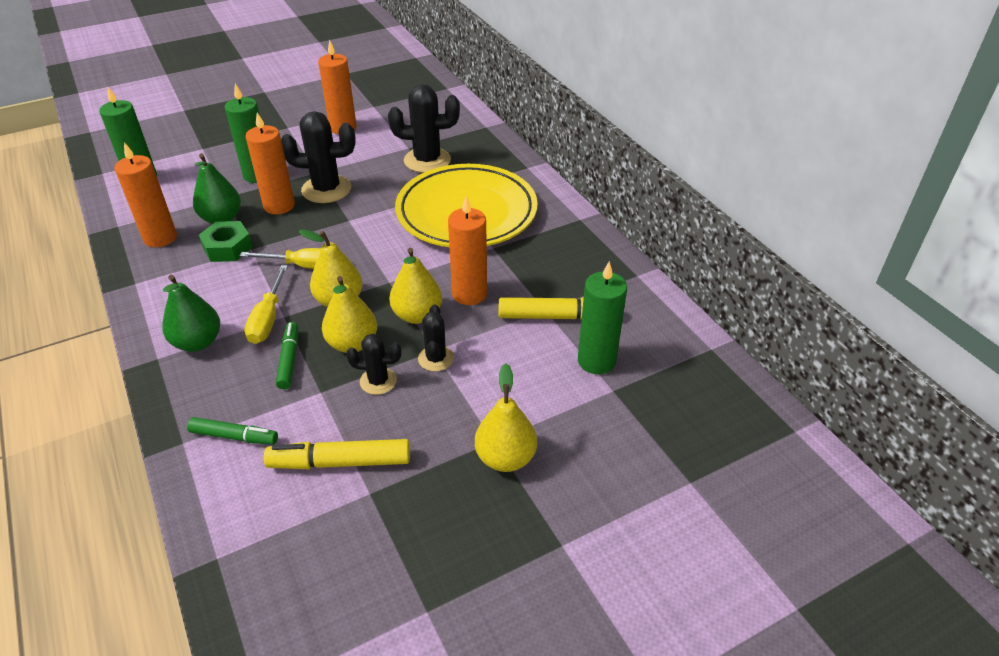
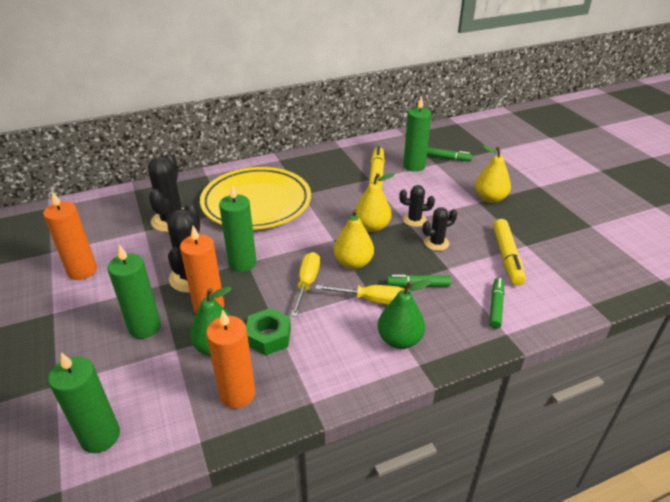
camera: 85 degrees left, 5 degrees down
yellow pear [322,276,377,353] -> none
black cactus [346,334,401,395] -> black cactus turned 60 degrees clockwise [423,207,457,251]
orange candle [448,196,487,305] -> none
none -> green candle [219,185,256,272]
none -> green marker [427,147,473,162]

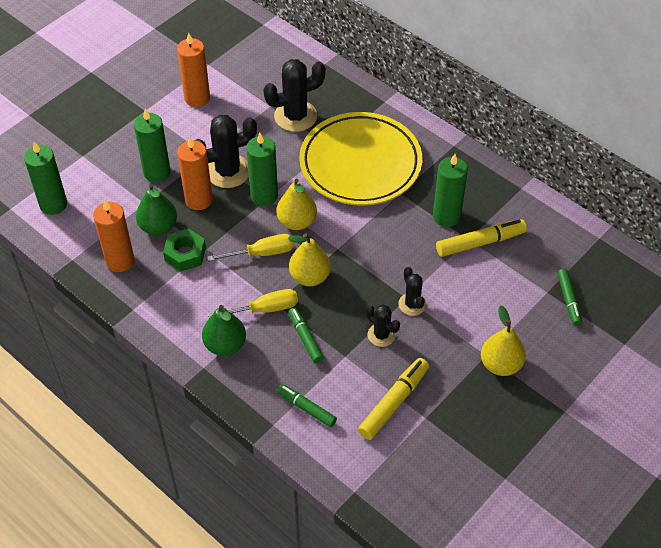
camera: 65 degrees right, 15 degrees up
yellow screwdriver [315,285,404,305] -> yellow screwdriver turned 90 degrees counterclockwise [208,289,298,318]
yellow pear [355,173,395,232] -> yellow pear moved to [276,179,317,230]
green candle [403,96,432,172] -> green candle moved to [433,154,468,227]
green marker [489,278,504,329] -> green marker turned 135 degrees counterclockwise [277,384,337,427]
yellow marker [493,219,526,286] -> yellow marker turned 150 degrees clockwise [358,358,429,440]

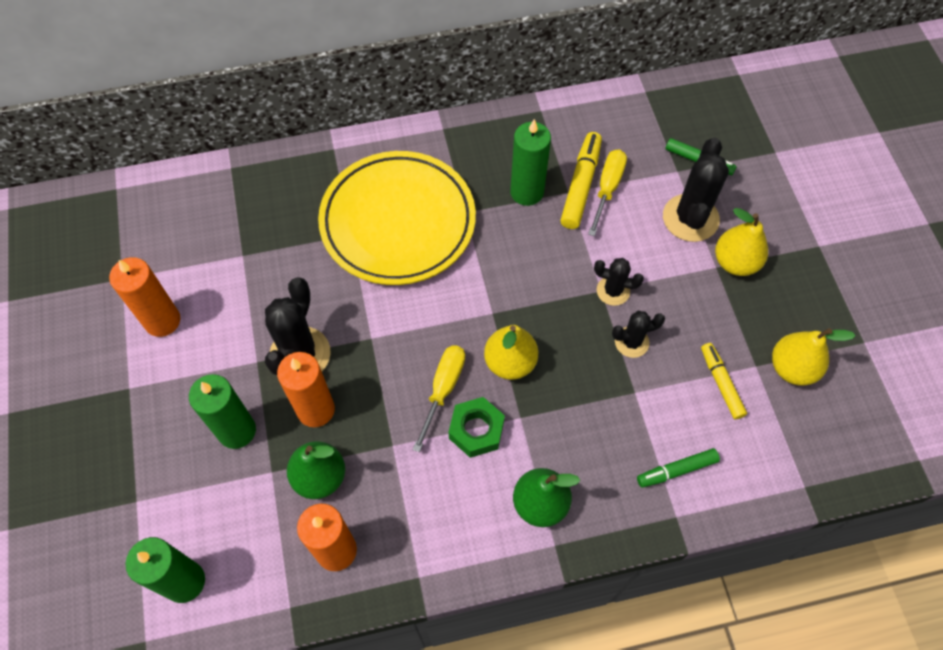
camera: 55 degrees left, 10 degrees up
green nut [163,228,206,271] -> green nut moved to [448,397,505,458]
yellow screwdriver [208,289,298,318] -> yellow screwdriver moved to [588,150,627,236]
green candle [246,133,278,206] -> none
black cactus [263,59,326,132] -> black cactus moved to [663,137,729,242]
yellow pear [276,179,317,230] -> yellow pear moved to [772,328,856,386]
green marker [288,307,323,363] -> none
yellow marker [358,358,429,440] -> yellow marker [701,343,747,419], size x0.66

